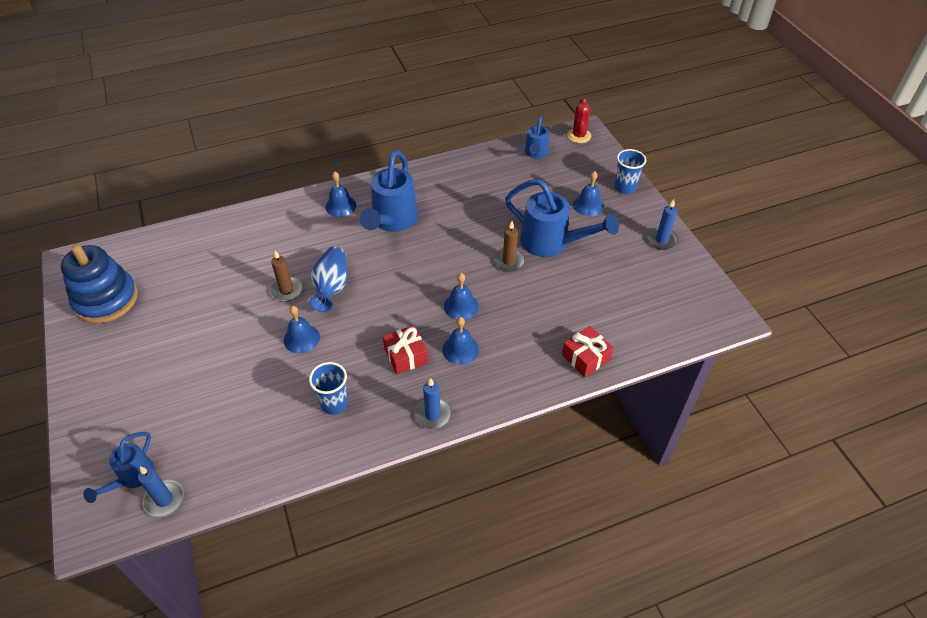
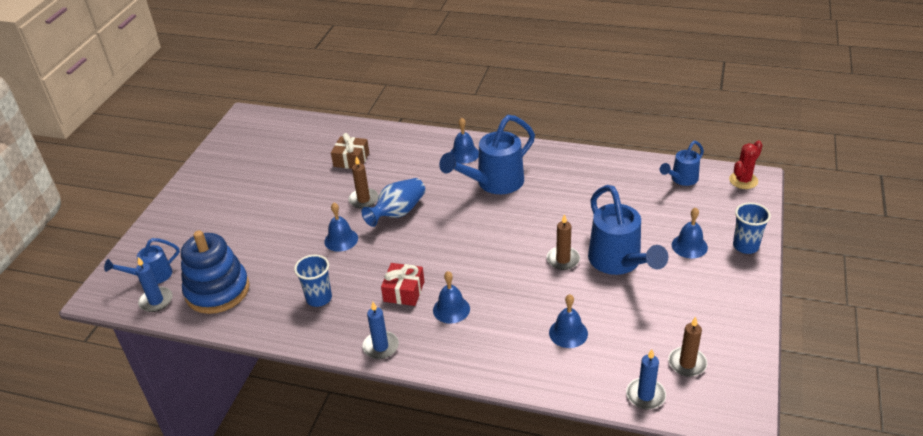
camera: 40 degrees right, 10 degrees down
blue stacking toy [61,245,138,324] -> blue stacking toy moved to [181,230,250,314]
blue bell [444,273,479,320] -> blue bell moved to [549,294,588,348]
red gift [562,326,613,377] -> none
blue candle [647,200,678,250] -> blue candle moved to [626,349,666,409]
none -> brown gift [331,133,369,169]
none -> brown candle [668,317,707,377]

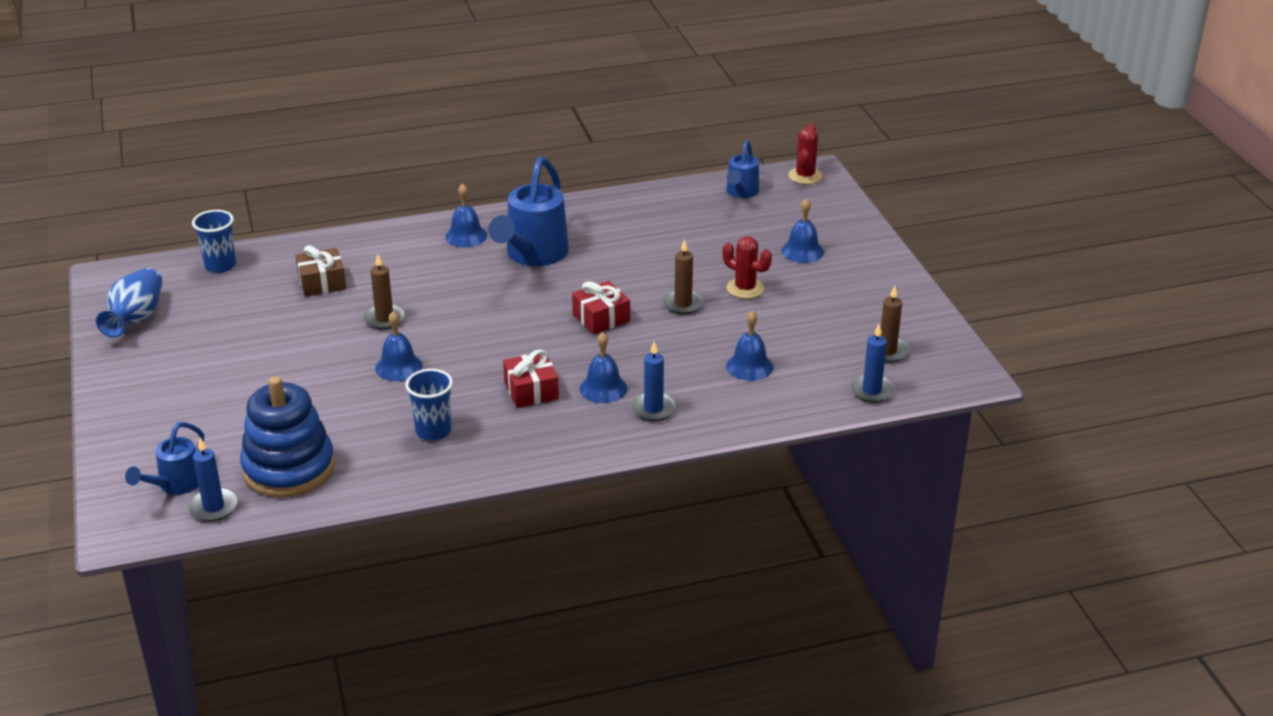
camera: 35 degrees left, 5 degrees down
blue vase [361,178,426,227] -> blue vase moved to [96,268,163,338]
blue candle [362,302,399,359] -> blue candle moved to [631,341,677,421]
blue watering can [588,185,668,275] -> red cactus [723,236,772,299]
blue cup [733,202,771,254] -> blue cup moved to [192,210,236,273]
none -> red gift [572,281,630,334]

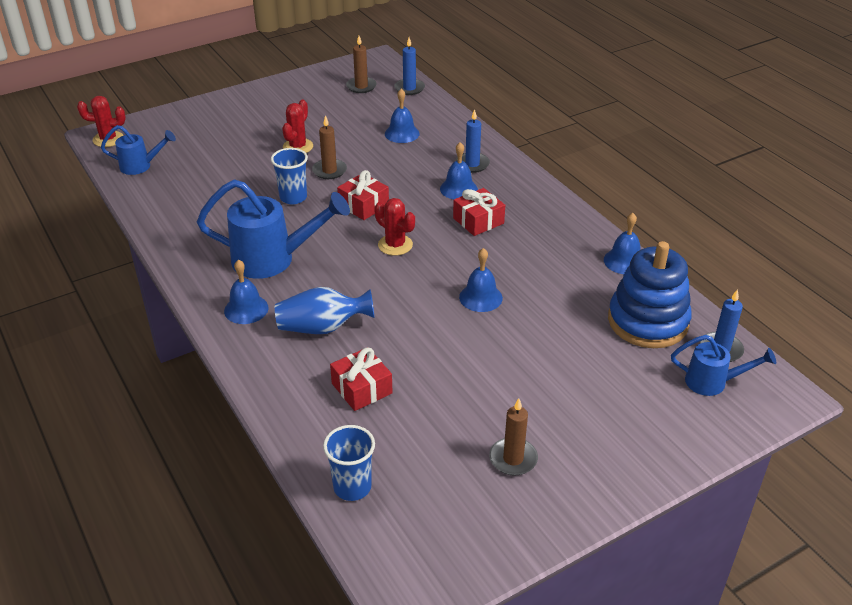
camera: 105 degrees left, 5 degrees up
blue vase [96,268,163,338] -> blue vase moved to [275,287,374,334]
brown gift [295,245,346,297] -> red gift [330,347,393,411]
brown candle [363,254,406,329] -> brown candle moved to [489,398,538,476]
blue cup [405,369,453,441] -> blue cup moved to [271,148,308,204]
blue bell [781,198,824,263] -> blue bell moved to [604,213,641,274]
none -> red cactus [374,198,415,256]

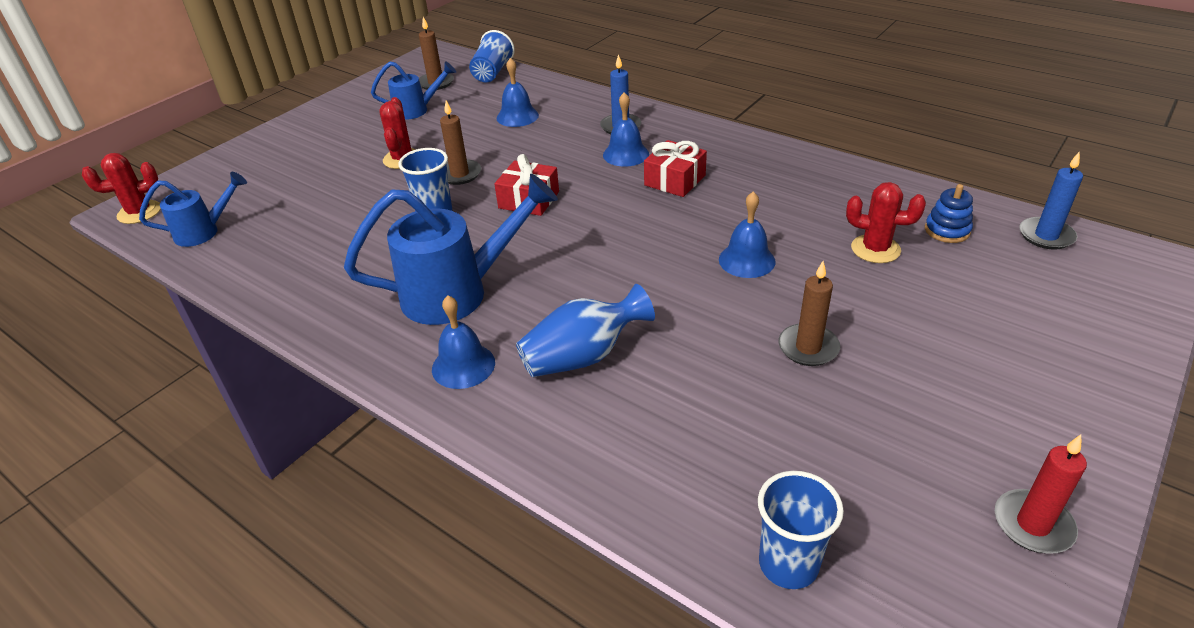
camera: 20 degrees left, 0 degrees up
red gift [330,347,393,411] -> none
red cactus [374,198,415,256] -> red cactus moved to [846,182,926,263]
blue candle [394,37,425,95] -> blue cup [469,30,515,83]
brown candle [489,398,538,476] -> brown candle moved to [778,261,840,366]
blue bell [604,213,641,274] -> none
blue stacking toy [608,241,692,348] -> blue stacking toy [925,184,973,243], size x0.44
blue watering can [671,335,776,396] -> blue watering can moved to [371,61,456,120]
none -> red candle [995,435,1087,554]

